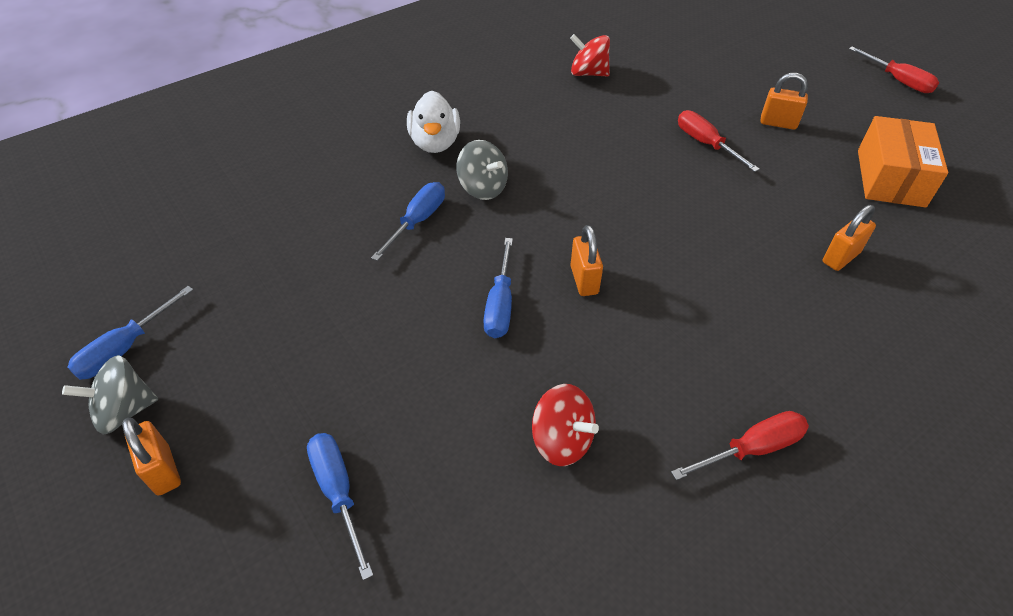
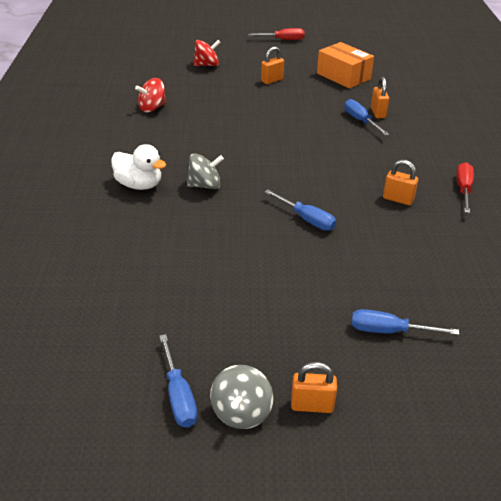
camera: 55 degrees left, 10 degrees down
blue screwdriver [371,182,445,261] -> blue screwdriver moved to [344,99,389,136]
red spinning top [532,384,599,466] -> red spinning top moved to [194,40,221,66]
orange padlock [570,225,603,296] -> orange padlock moved to [383,160,418,205]
red screwdriver [678,110,760,172] -> none

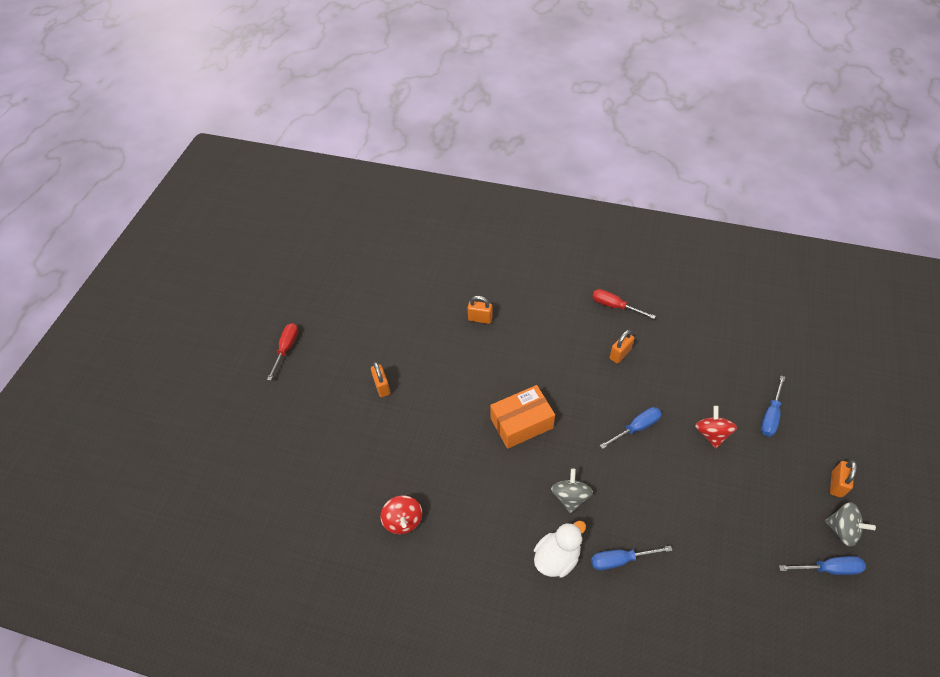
camera: 70 degrees left, 15 degrees up
red spinning top [194,40,221,66] -> red spinning top moved to [695,406,737,448]
orange box [317,42,374,89] -> orange box moved to [490,385,555,449]
blue screwdriver [344,99,389,136] -> blue screwdriver moved to [591,546,673,570]

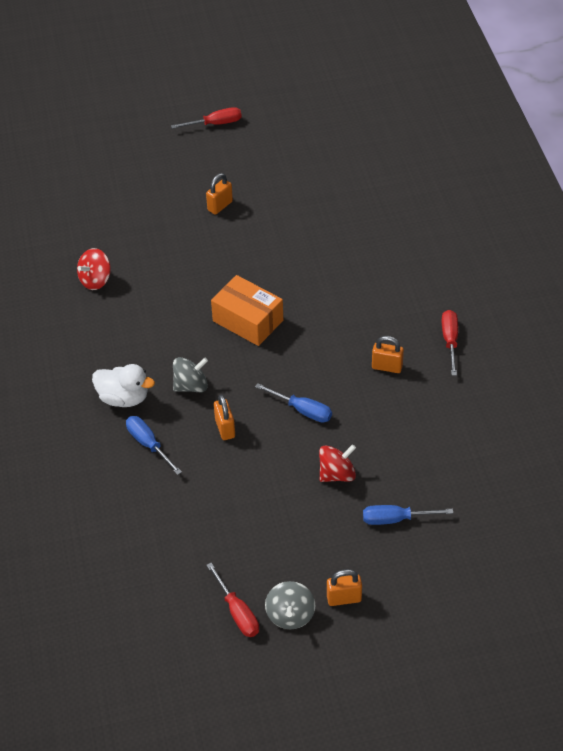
camera: 60 degrees right, 5 degrees down
orange padlock [467,296,493,324] -> orange padlock moved to [214,394,235,440]
blue screwdriver [779,556,866,575] -> red screwdriver [206,563,259,637]

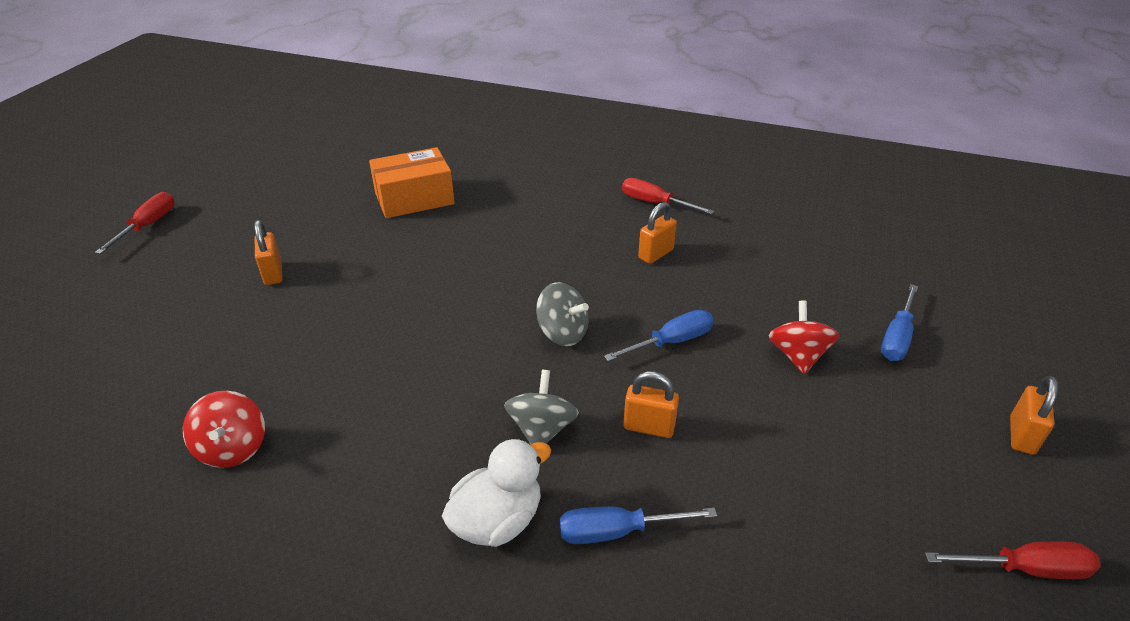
camera: 60 degrees left, 10 degrees down
orange box [211,275,283,346] -> orange box moved to [369,147,455,218]
grey spinning top [265,581,315,629] -> grey spinning top moved to [536,282,589,346]

